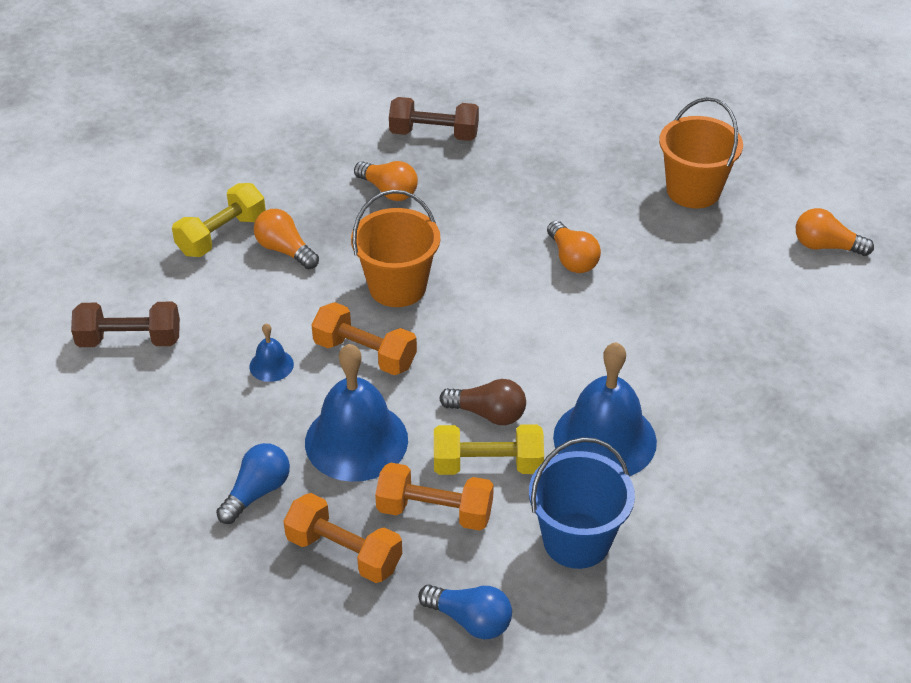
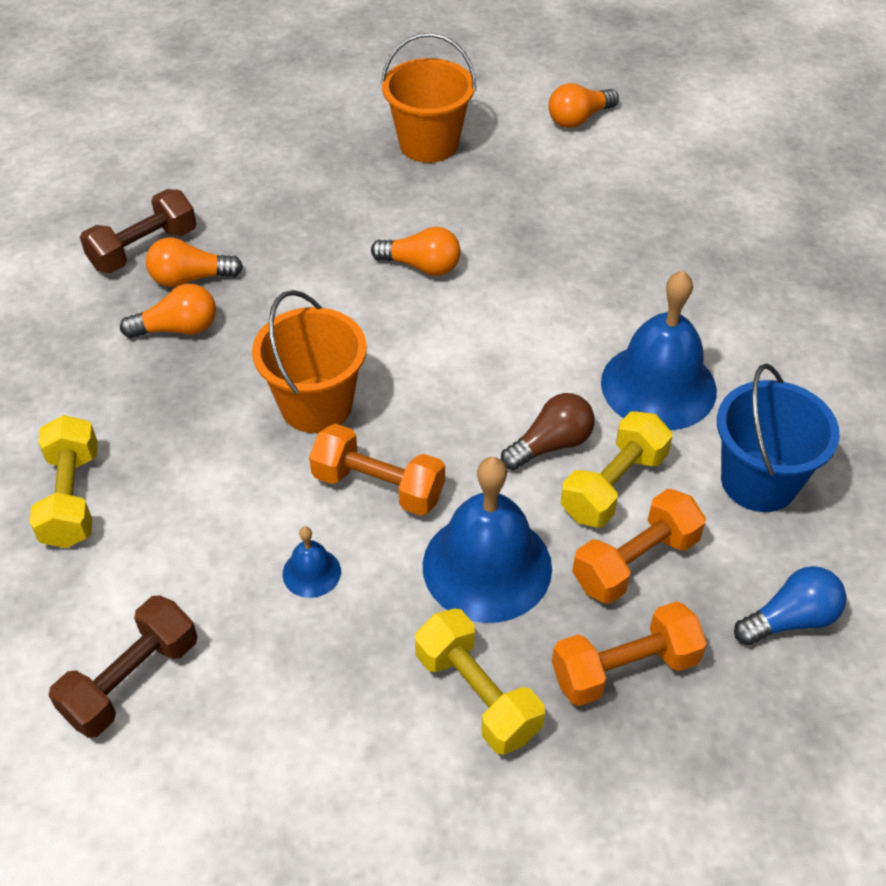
camera: 50 degrees left, 5 degrees up
blue light bulb [216,443,290,524] -> yellow dumbbell [415,609,545,755]
orange light bulb [254,209,319,269] -> orange light bulb moved to [146,238,243,287]
orange dumbbell [312,302,417,375] -> orange dumbbell turned 45 degrees clockwise [309,424,445,516]

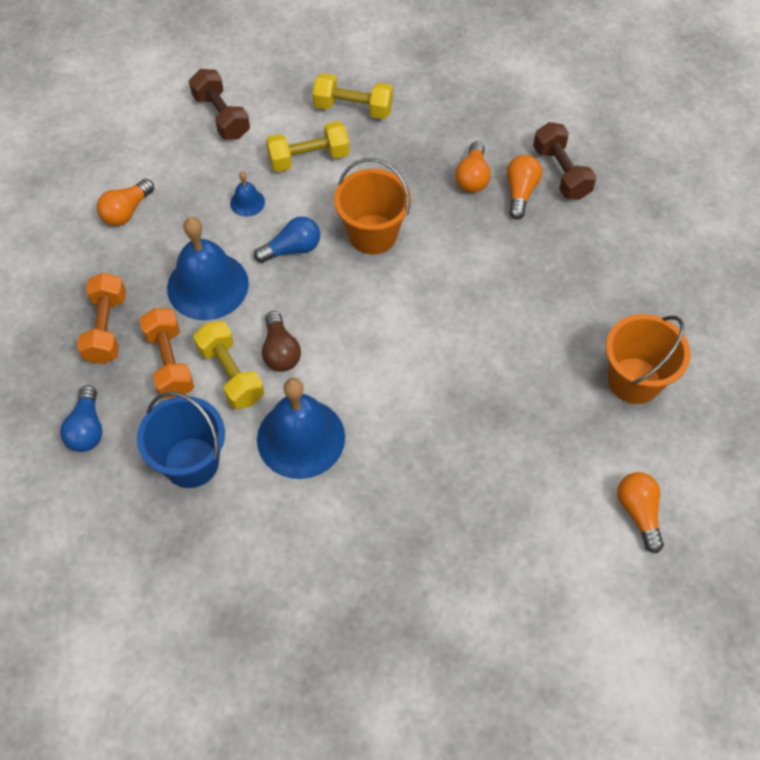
camera: 110 degrees right, 10 degrees up
orange dumbbell [309,424,445,516] -> blue light bulb [254,217,320,263]
orange light bulb [371,227,461,276] -> orange light bulb moved to [97,179,154,226]
yellow dumbbell [415,609,545,755] -> yellow dumbbell moved to [266,121,350,172]

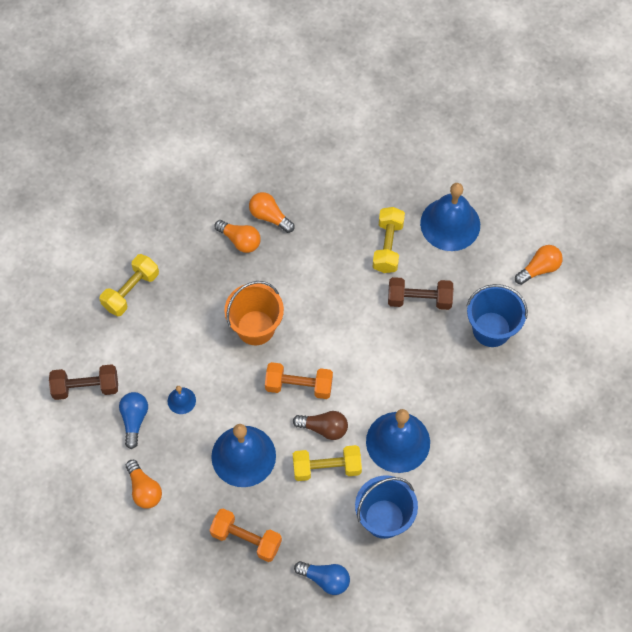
camera: 65 degrees left, 5 degrees up
orange dumbbell [140,308,194,398] -> orange dumbbell moved to [265,362,333,399]
blue light bulb [254,217,320,263] -> blue light bulb moved to [119,392,148,449]
yellow dumbbell [266,121,350,172] -> yellow dumbbell moved to [373,207,405,273]
brown dumbbell [533,122,596,200] -> brown dumbbell moved to [388,277,453,310]
orange bucket [606,314,690,404] -> blue bell [420,183,480,251]
orange light bulb [617,472,664,553] -> orange light bulb turned 135 degrees clockwise [515,245,563,285]
none -> blue bucket [466,284,528,347]

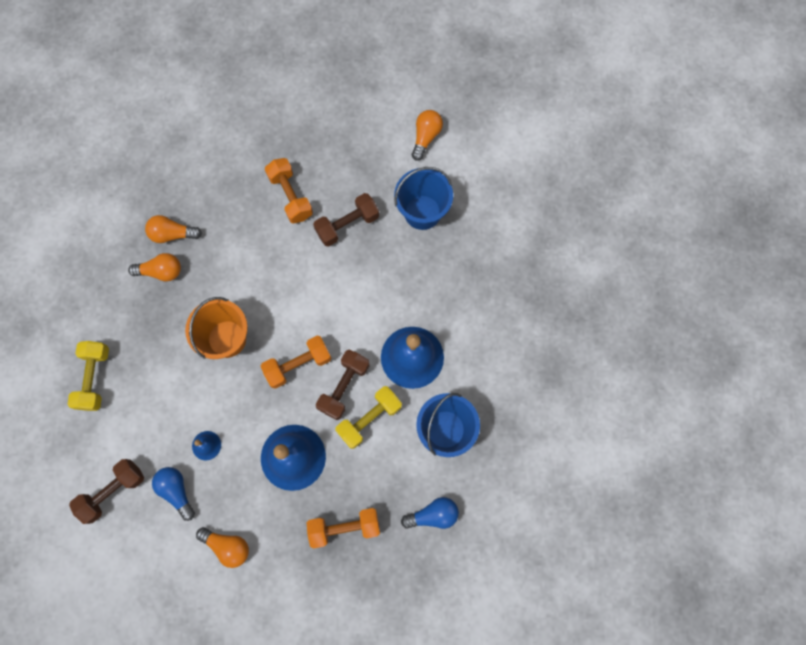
camera: 35 degrees left, 10 degrees up
brown light bulb [293,411,348,440] -> brown dumbbell [316,350,370,420]
yellow dumbbell [373,207,405,273] -> orange dumbbell [265,158,313,224]
blue bell [420,183,480,251] -> none

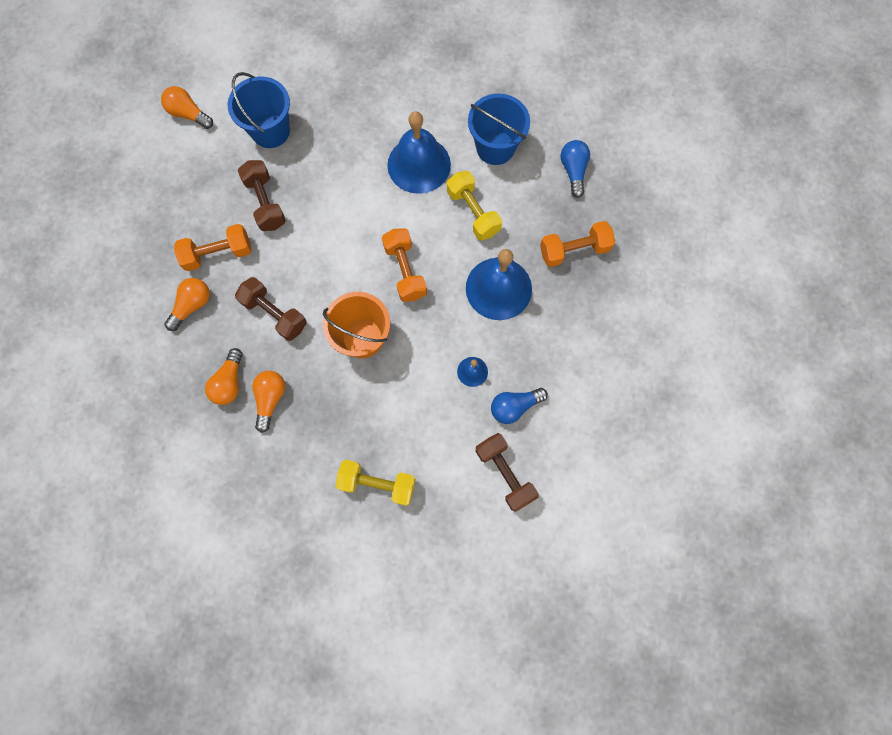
camera: 80 degrees left, 0 degrees up
orange light bulb [196,527,249,568] -> orange light bulb moved to [164,278,210,331]
orange dumbbell [307,508,380,549] -> orange dumbbell turned 75 degrees clockwise [540,221,615,267]
brown dumbbell [316,350,370,420] -> brown dumbbell moved to [235,277,307,341]

